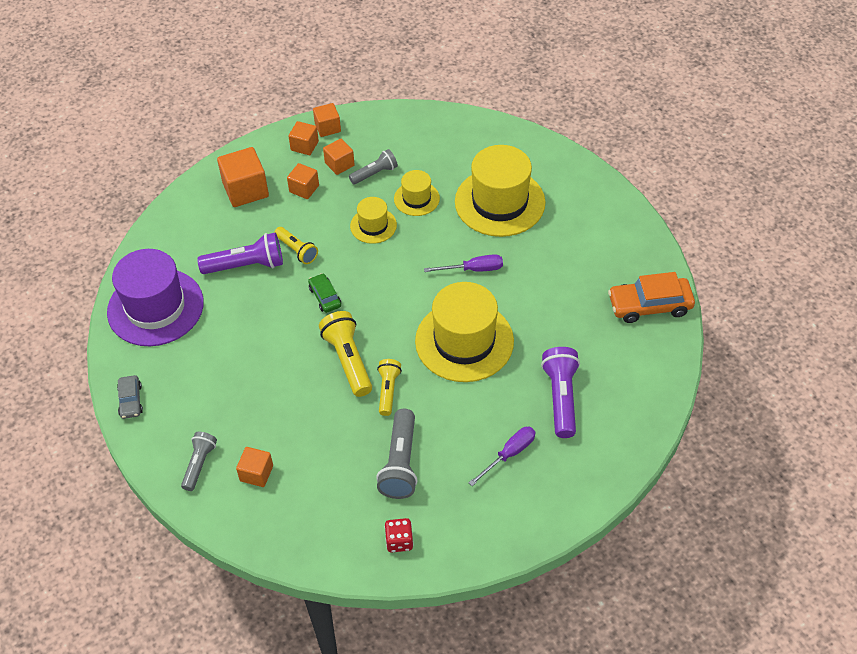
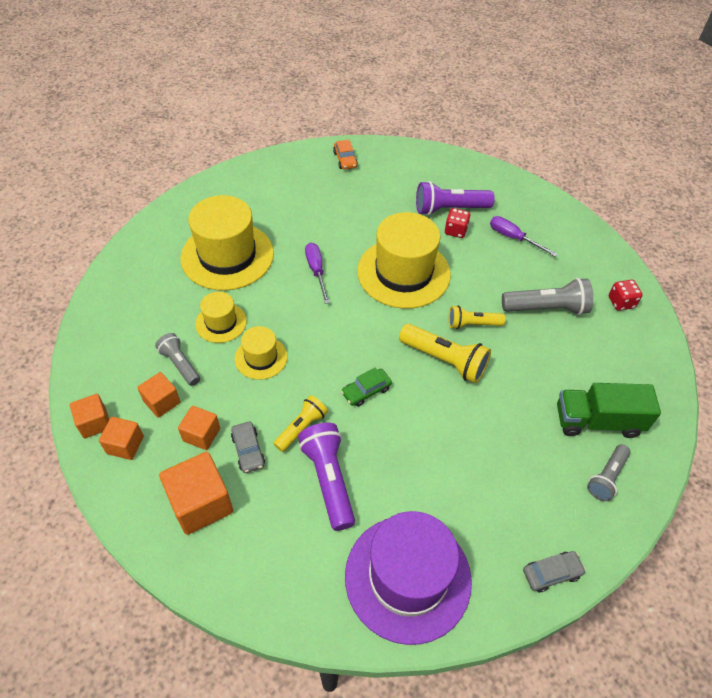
camera: 100 degrees left, 0 degrees up
grey flashlight [181,432,217,491] -> grey flashlight turned 60 degrees counterclockwise [587,444,631,501]
orange cube [236,447,273,487] -> green truck [557,383,661,438]
yellow flashlight [319,311,372,397] -> yellow flashlight turned 120 degrees counterclockwise [399,324,491,383]
orange car [608,272,695,323] -> orange car [333,140,358,170], size x0.55
none -> grey car [231,422,265,473]
none -> red dice [445,208,471,238]

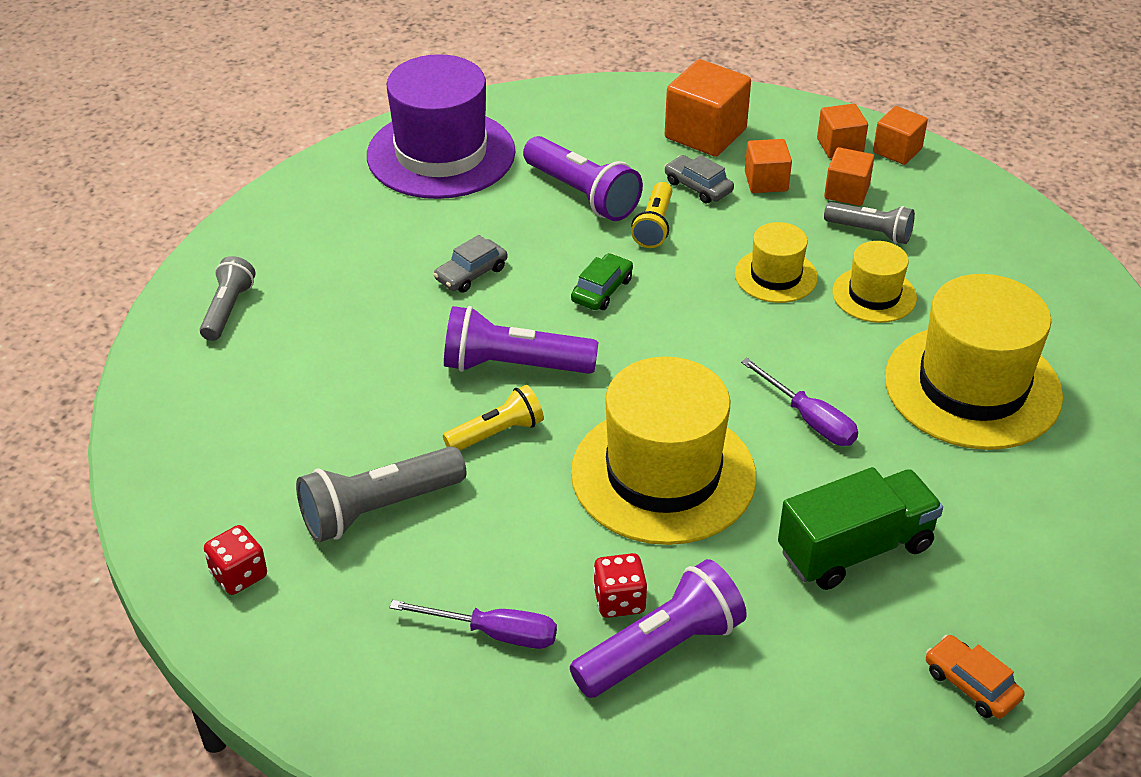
camera: 155 degrees right, 10 degrees down
yellow flashlight [399,324,491,383] -> purple flashlight [444,306,599,374]
grey car [523,551,586,592] -> grey car moved to [433,235,508,293]
green truck [557,383,661,438] -> green truck moved to [778,467,943,590]

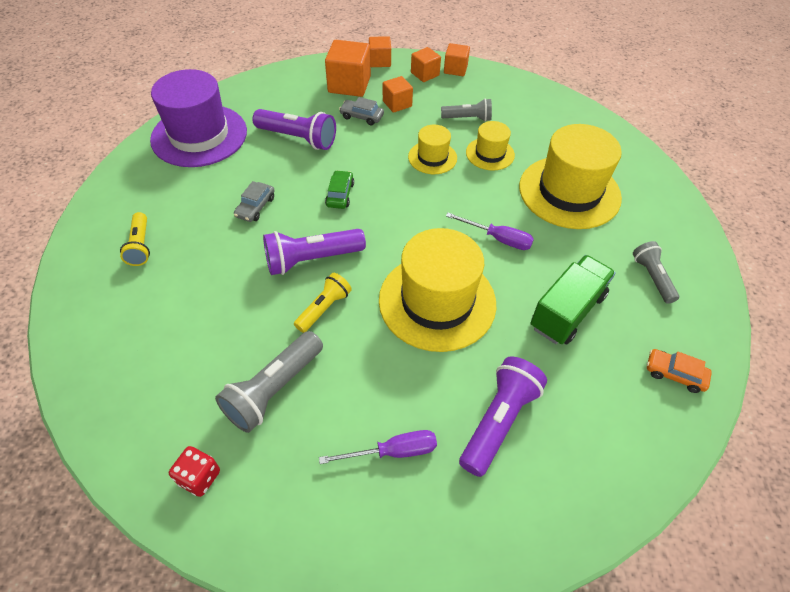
camera: 25 degrees left, 10 degrees up
grey flashlight [200,256,256,341] -> grey flashlight moved to [633,241,679,304]
red dice [593,553,647,618] -> none
yellow flashlight [631,182,672,248] -> yellow flashlight moved to [120,212,150,266]
orange cube [824,147,874,206] -> orange cube moved to [369,36,391,67]

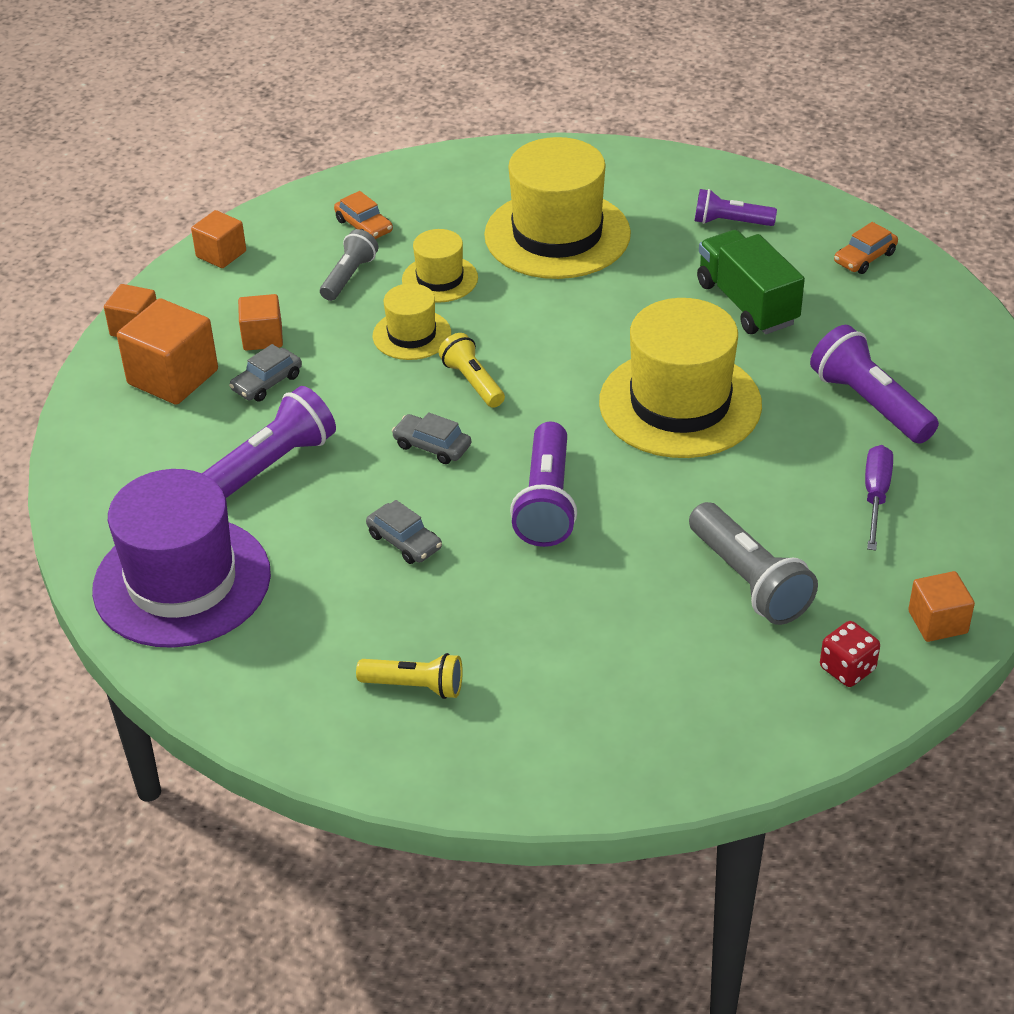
camera: 65 degrees left, 10 degrees down
yellow flashlight [294,273,352,333] -> yellow flashlight moved to [438,333,505,408]
green car [325,170,354,209] -> grey car [392,412,471,464]
orange cube [411,47,441,82] -> orange cube moved to [908,571,975,642]
purple screwdriver [446,213,534,250] -> none
grey flashlight [633,241,679,304] -> purple flashlight [695,189,777,226]
none -> orange car [334,191,393,239]

